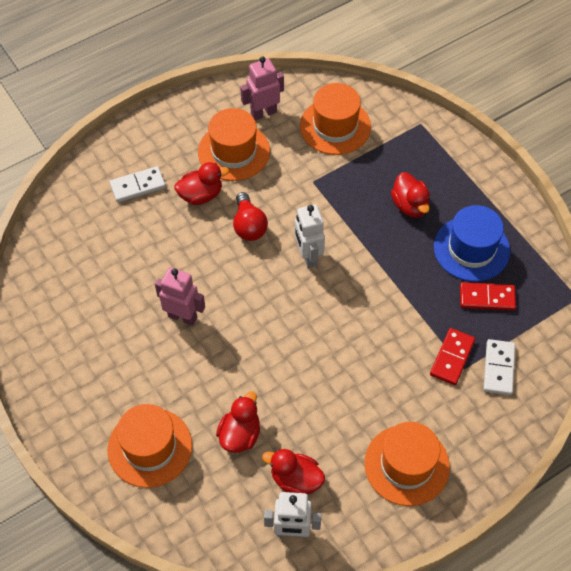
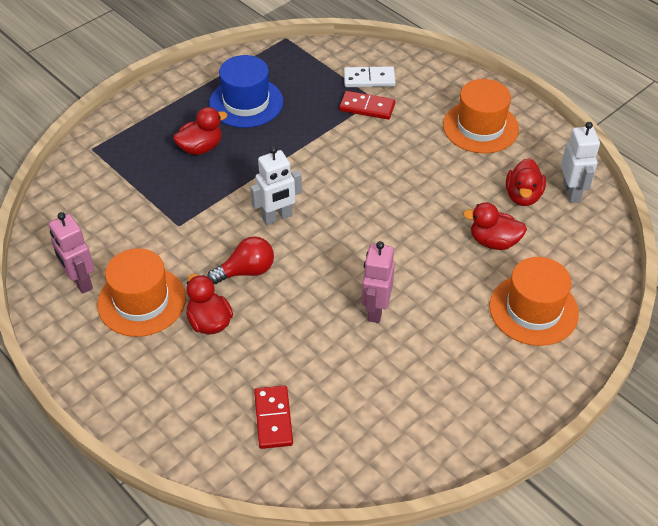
camera: 100 degrees left, 10 degrees down
white domino [110,166,166,202] -> none
orange hat [300,83,371,155] -> none
red domino [460,282,516,311] -> red domino moved to [254,385,293,449]

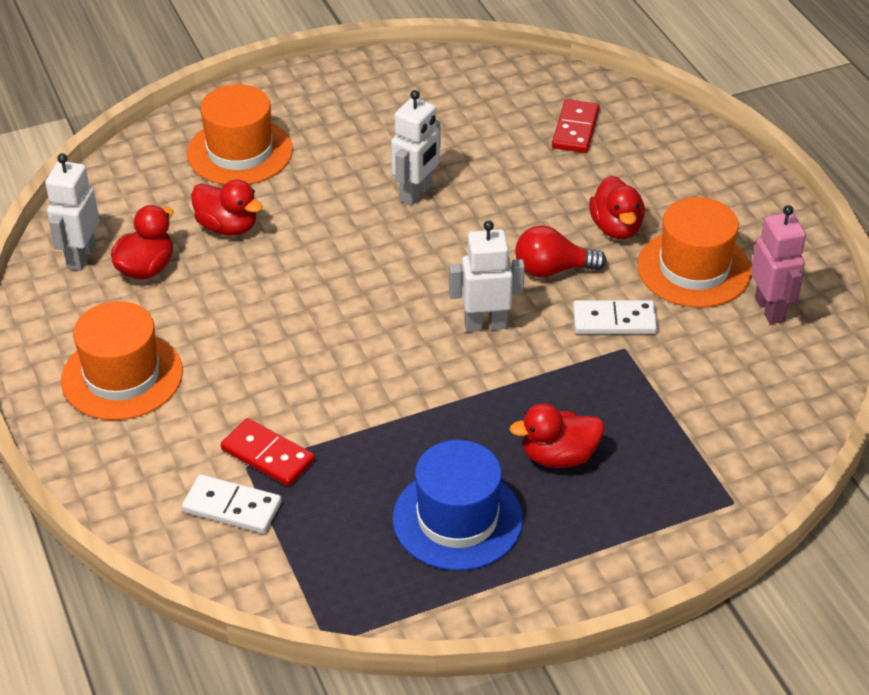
camera: 160 degrees left, 5 degrees down
pink robot [362,241,395,323] -> white robot [391,90,441,206]
none -> white domino [573,300,658,334]

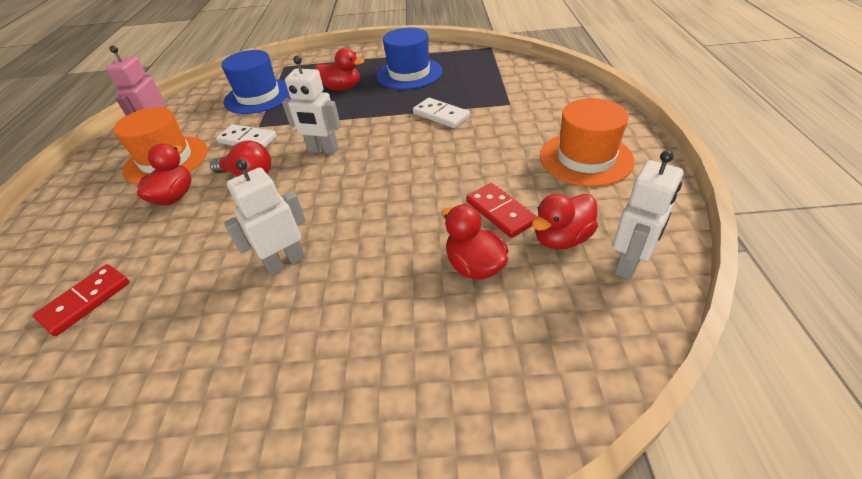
camera: 155 degrees left, 0 degrees up
white domino [182,474,282,533] -> white domino moved to [413,98,470,128]
orange hat [187,84,293,185] -> none
red domino [221,418,315,486] -> red domino moved to [466,183,537,238]
none -> blue hat [221,50,290,114]

